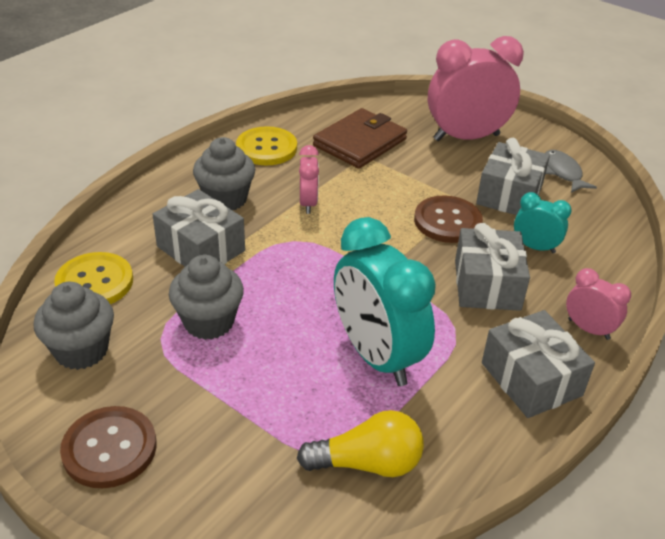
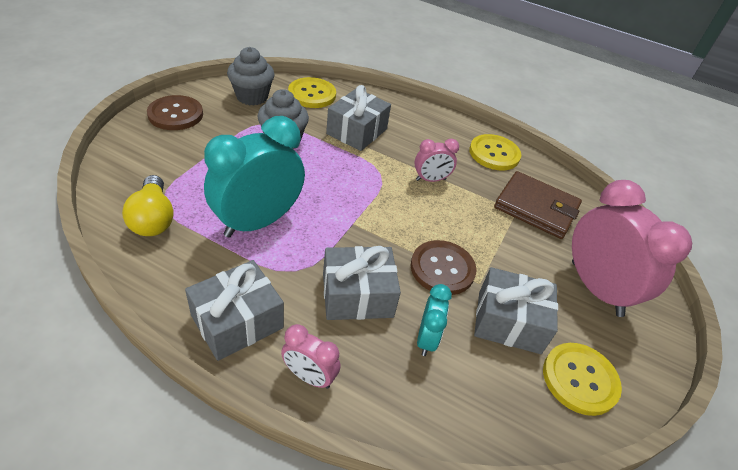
camera: 75 degrees right, 5 degrees up
grey cupcake [193,137,255,210] -> none
grey fish [545,150,597,193] -> yellow button [543,343,622,416]
pink clock [566,268,631,340] -> pink clock turned 90 degrees clockwise [281,324,340,389]

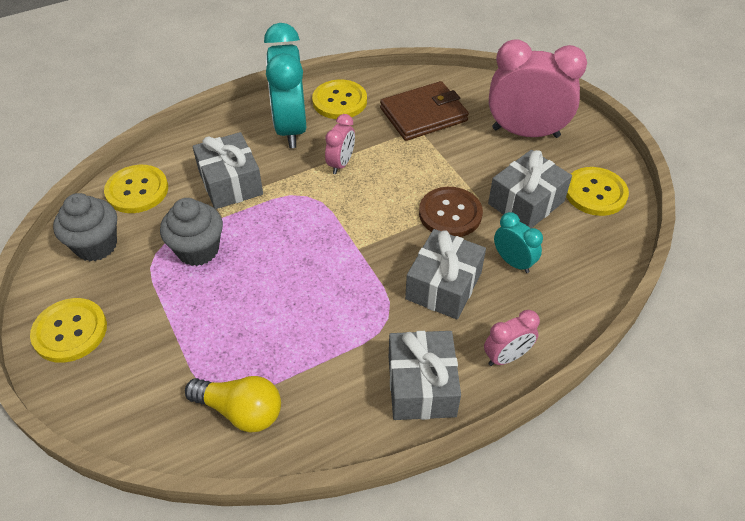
camera: 50 degrees left, 5 degrees up
brown button [147,95,203,130] -> yellow button [30,298,107,363]
turquoise clock [204,116,305,238] -> turquoise clock moved to [264,23,307,148]

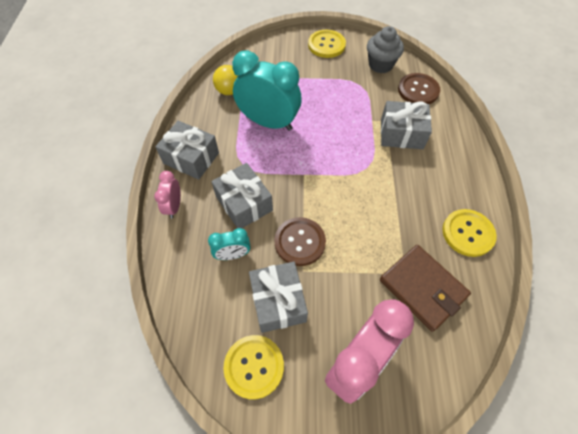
camera: 120 degrees right, 10 degrees up
yellow button [104,165,168,213] -> brown button [398,73,440,104]
grey cupcake [160,198,223,266] -> none
turquoise clock [264,23,307,148] -> turquoise clock moved to [232,50,302,131]
pink clock [325,114,355,174] -> none
brown wallet [380,81,469,141] -> brown wallet turned 45 degrees counterclockwise [380,245,471,332]

